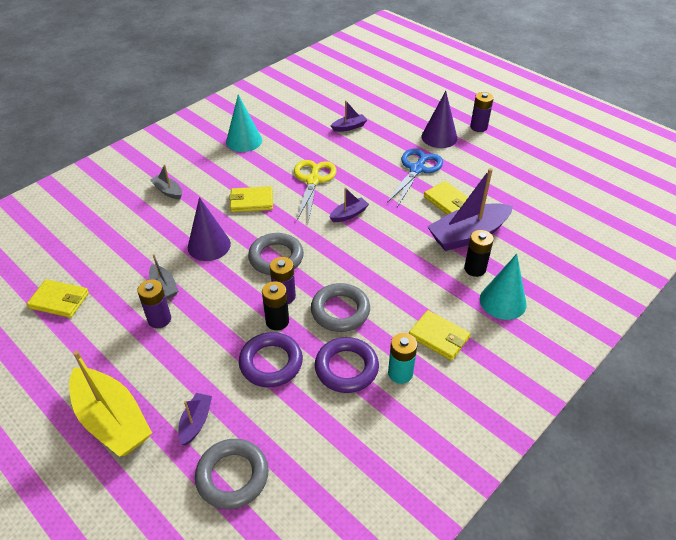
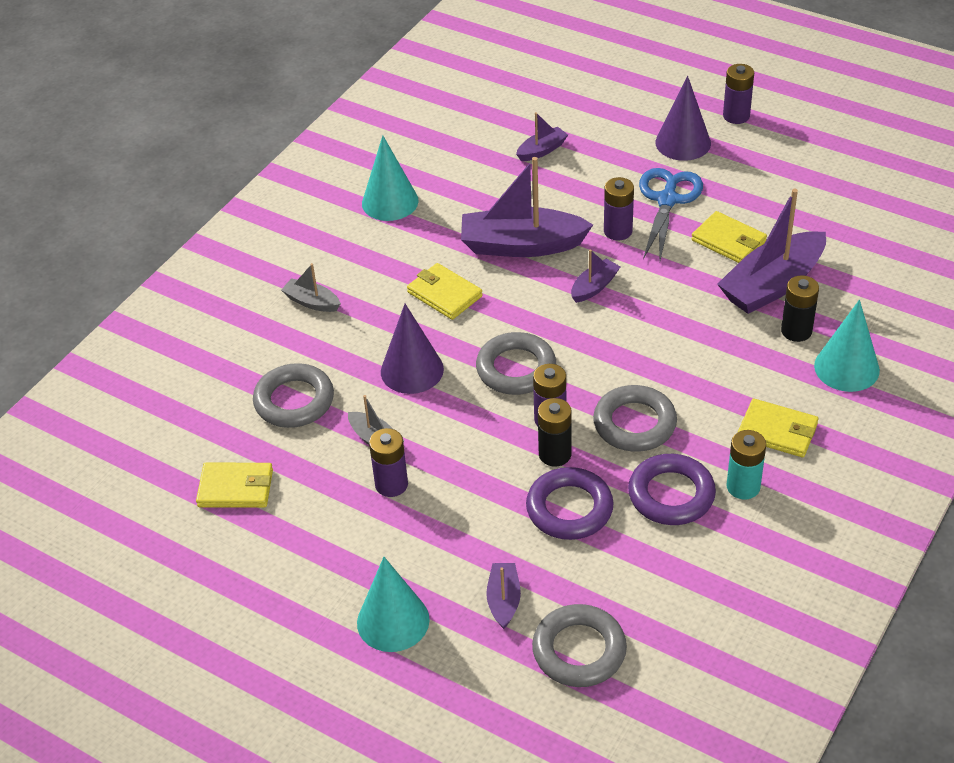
camera: 10 degrees left, 0 degrees up
yellow boat [69,350,152,457] -> turquoise cone [357,557,430,652]
yellow wallet [229,186,273,212] -> yellow wallet turned 60 degrees clockwise [407,263,483,320]
yellow scissors [294,160,336,222] -> purple boat [461,157,593,257]
none -> grey ring [253,363,334,428]
none -> purple battery [604,177,634,240]

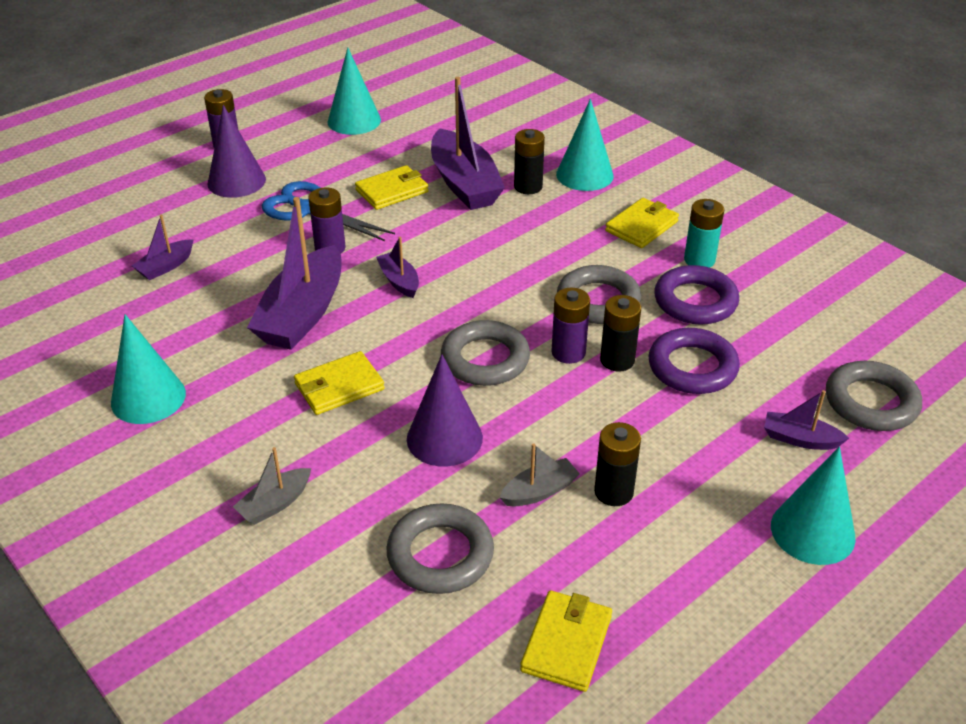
camera: 75 degrees left, 5 degrees down
purple battery [369,428,408,497] -> black battery [594,422,641,506]
purple boat [516,112,568,161] -> purple boat turned 120 degrees counterclockwise [132,215,194,280]
none -> turquoise cone [327,48,381,135]

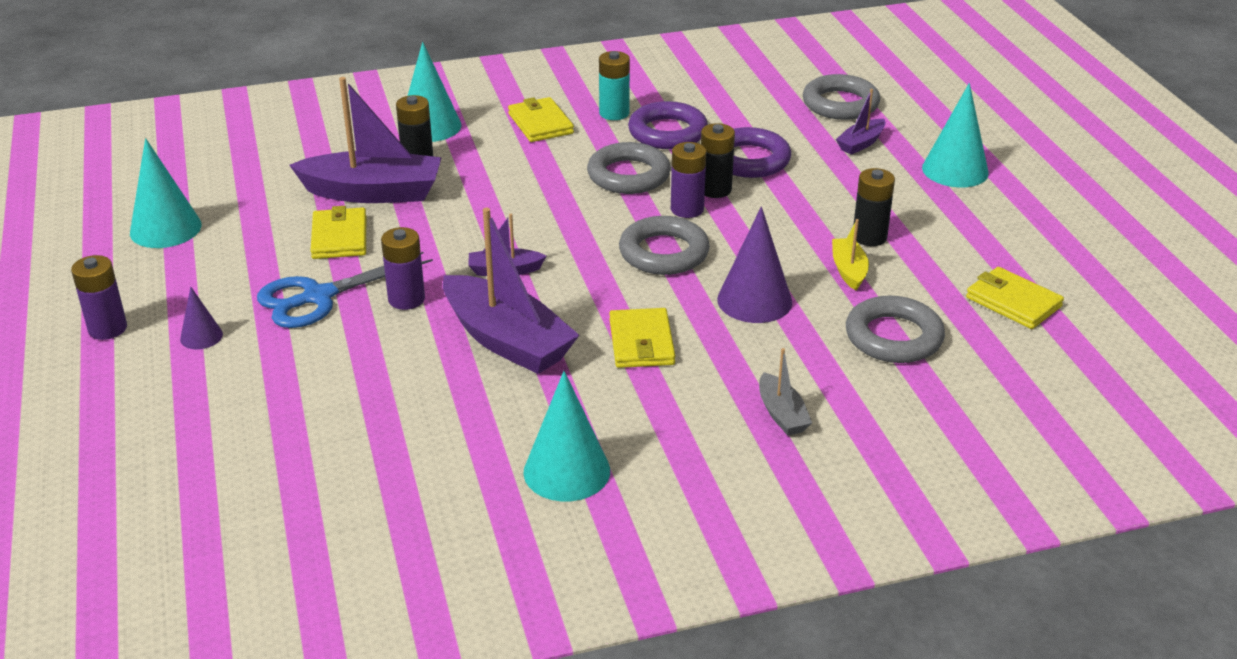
camera: 65 degrees left, 5 degrees down
purple boat [132,215,194,280] -> none
purple cone [207,105,266,198] -> purple cone [180,287,223,349], size x0.54
grey boat [500,443,580,506] -> yellow boat [832,219,869,290]

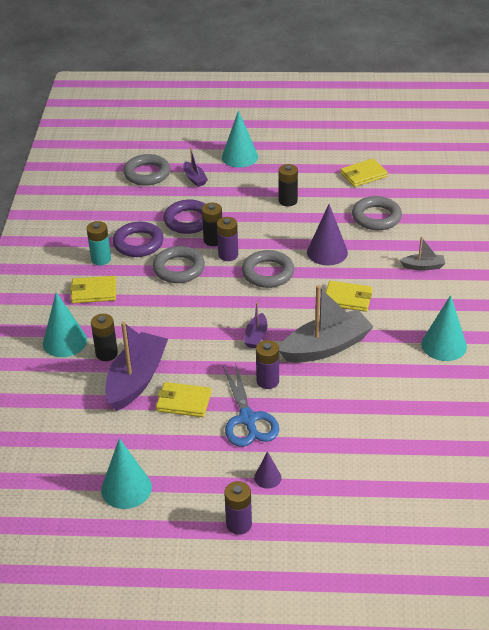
camera: 70 degrees left, 5 degrees up
purple boat [443,208,579,374] -> grey boat [279,285,374,363]
yellow boat [832,219,869,290] -> none

